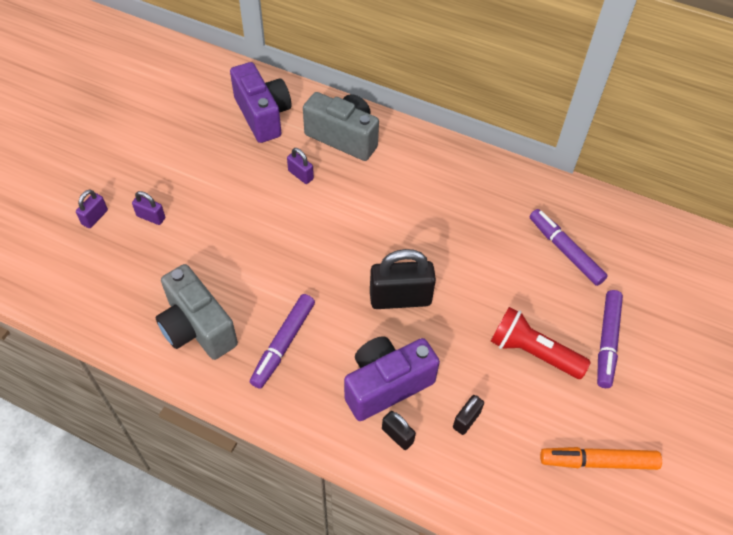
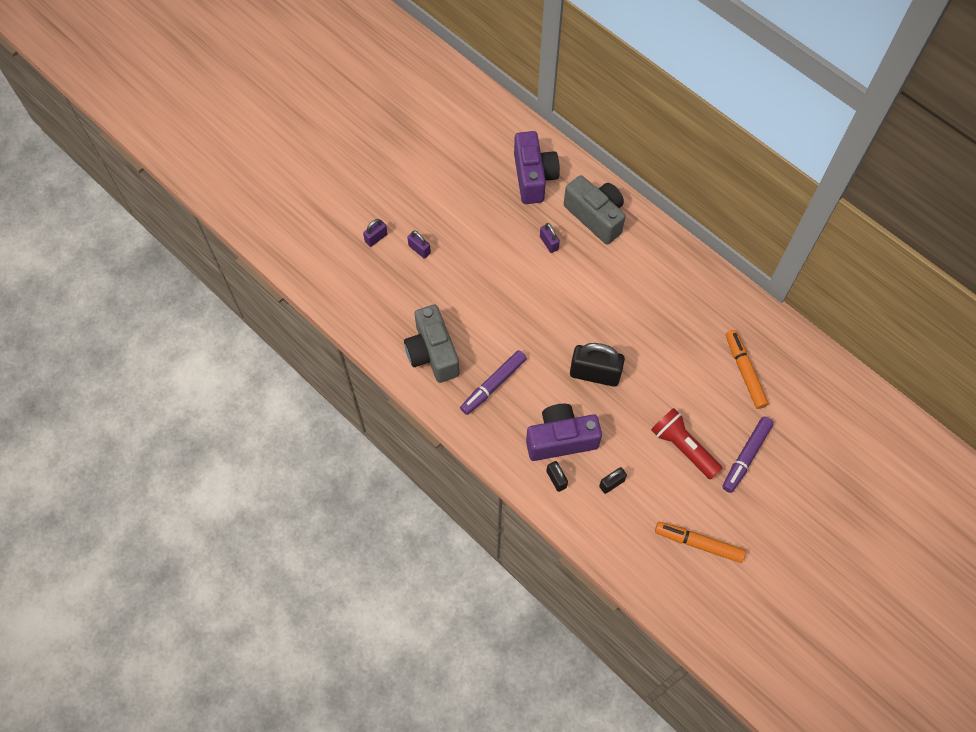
camera: 20 degrees right, 10 degrees up
purple marker [530,209,608,286] -> orange marker [726,330,769,409]

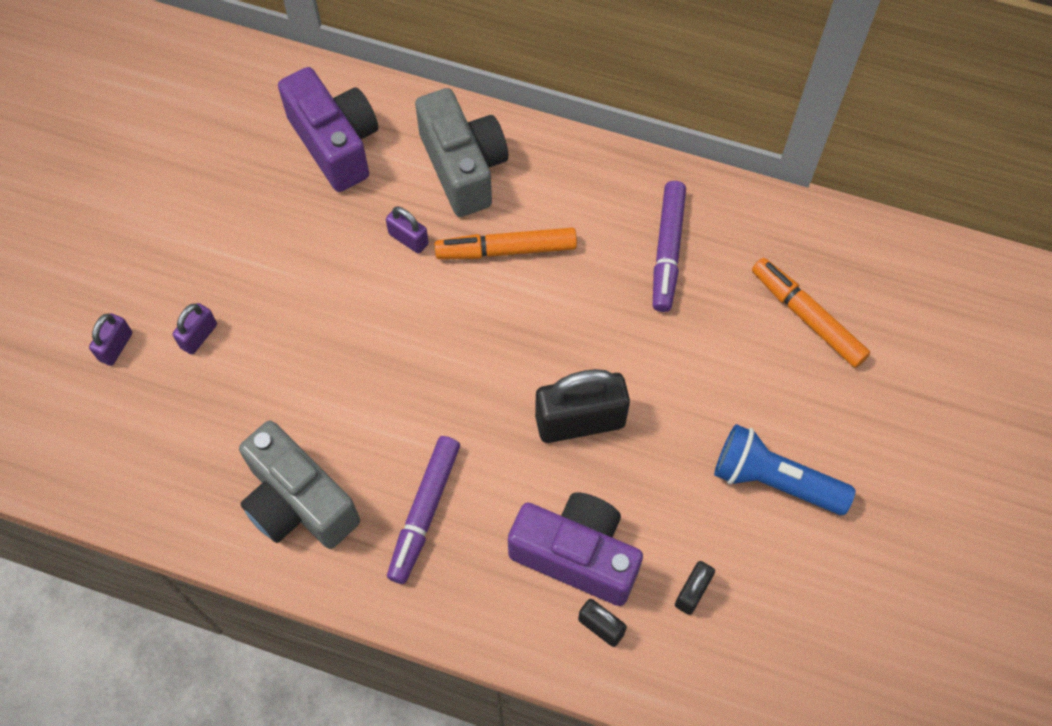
camera: 25 degrees left, 0 degrees up
purple padlock [407,231,431,259] -> purple padlock turned 75 degrees counterclockwise [172,303,217,355]
purple camera [526,404,602,461] -> purple camera turned 60 degrees clockwise [508,492,643,606]
grey camera [564,175,626,245] -> grey camera turned 45 degrees clockwise [415,88,508,217]
red flashlight [651,408,722,480] -> blue flashlight [714,424,855,515]
orange marker [655,522,746,563] -> orange marker moved to [435,228,577,259]
purple marker [722,417,774,493] -> purple marker moved to [653,181,686,312]

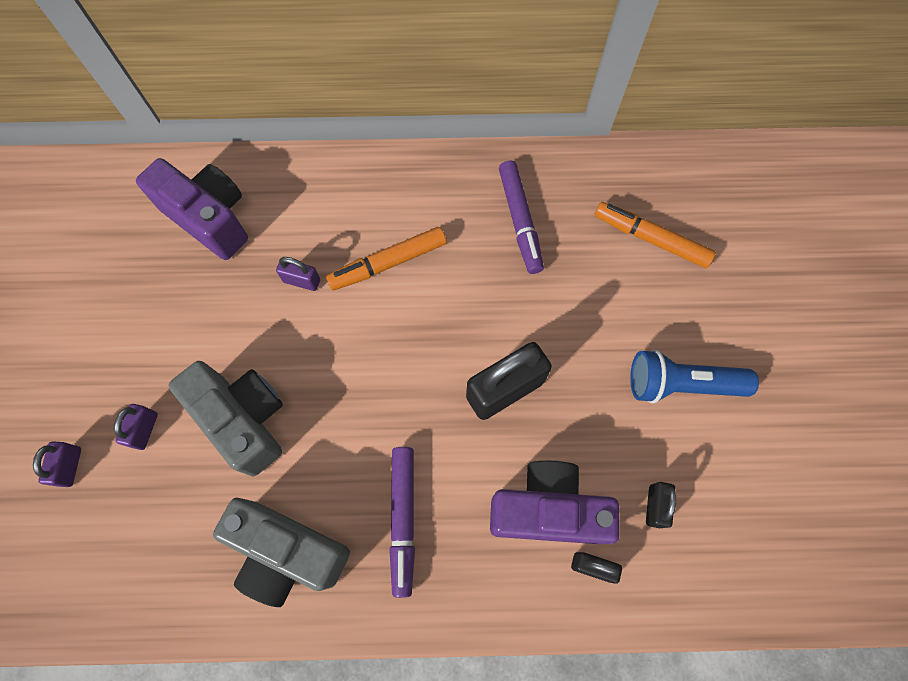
camera: 20 degrees left, 5 degrees up
grey camera [415,88,508,217] -> grey camera moved to [169,361,283,476]

